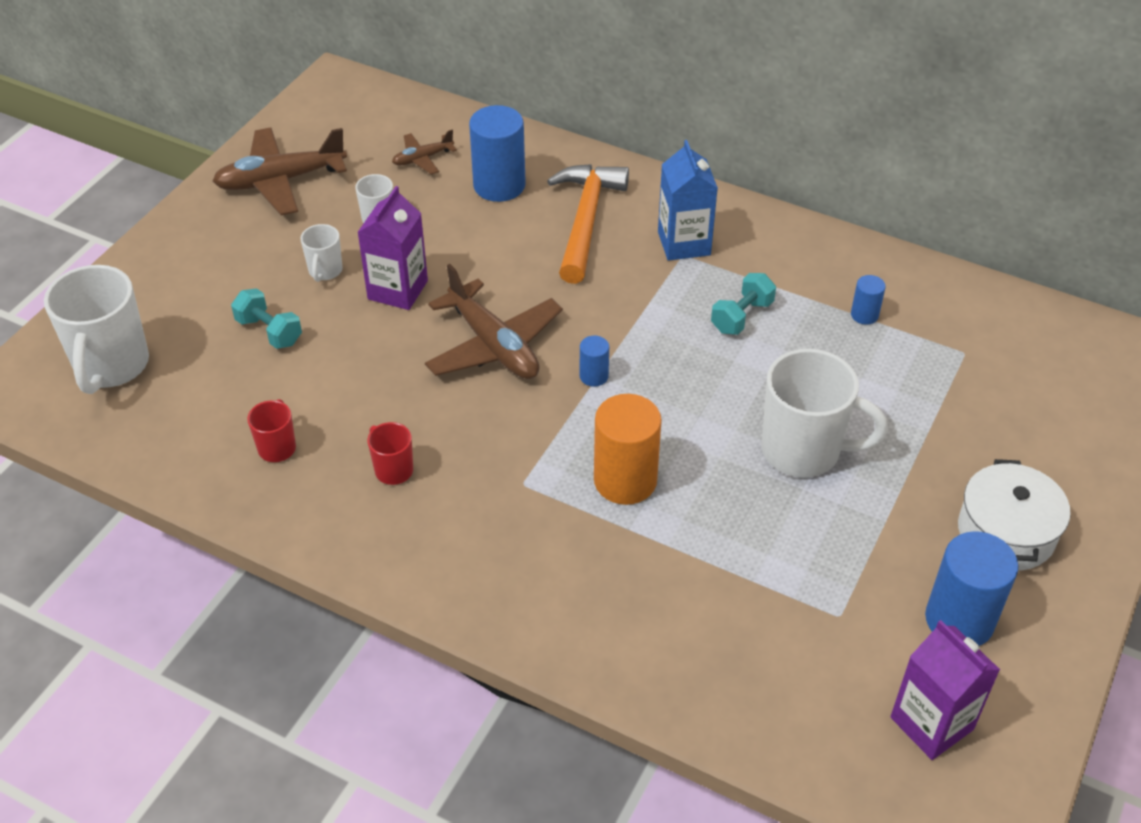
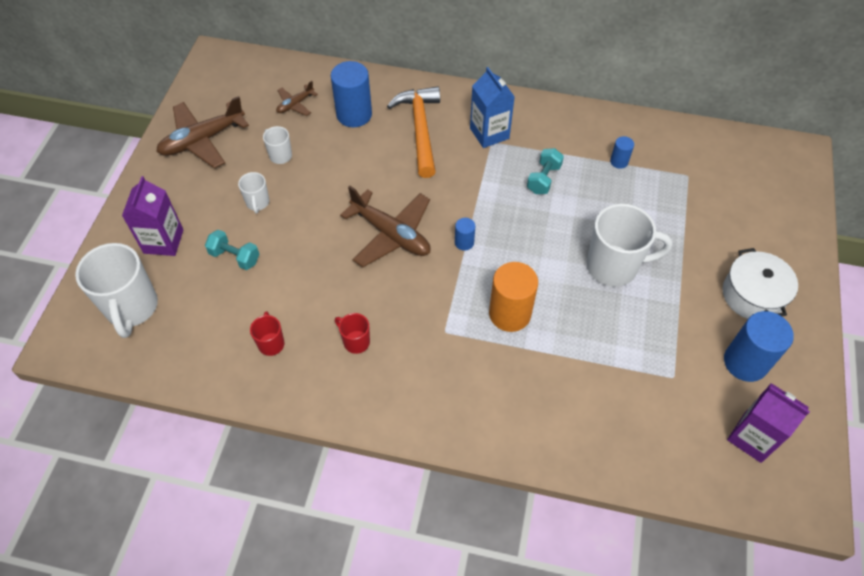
camera: 15 degrees left, 10 degrees up
purple carton [357,186,428,310] -> purple carton moved to [122,176,183,256]

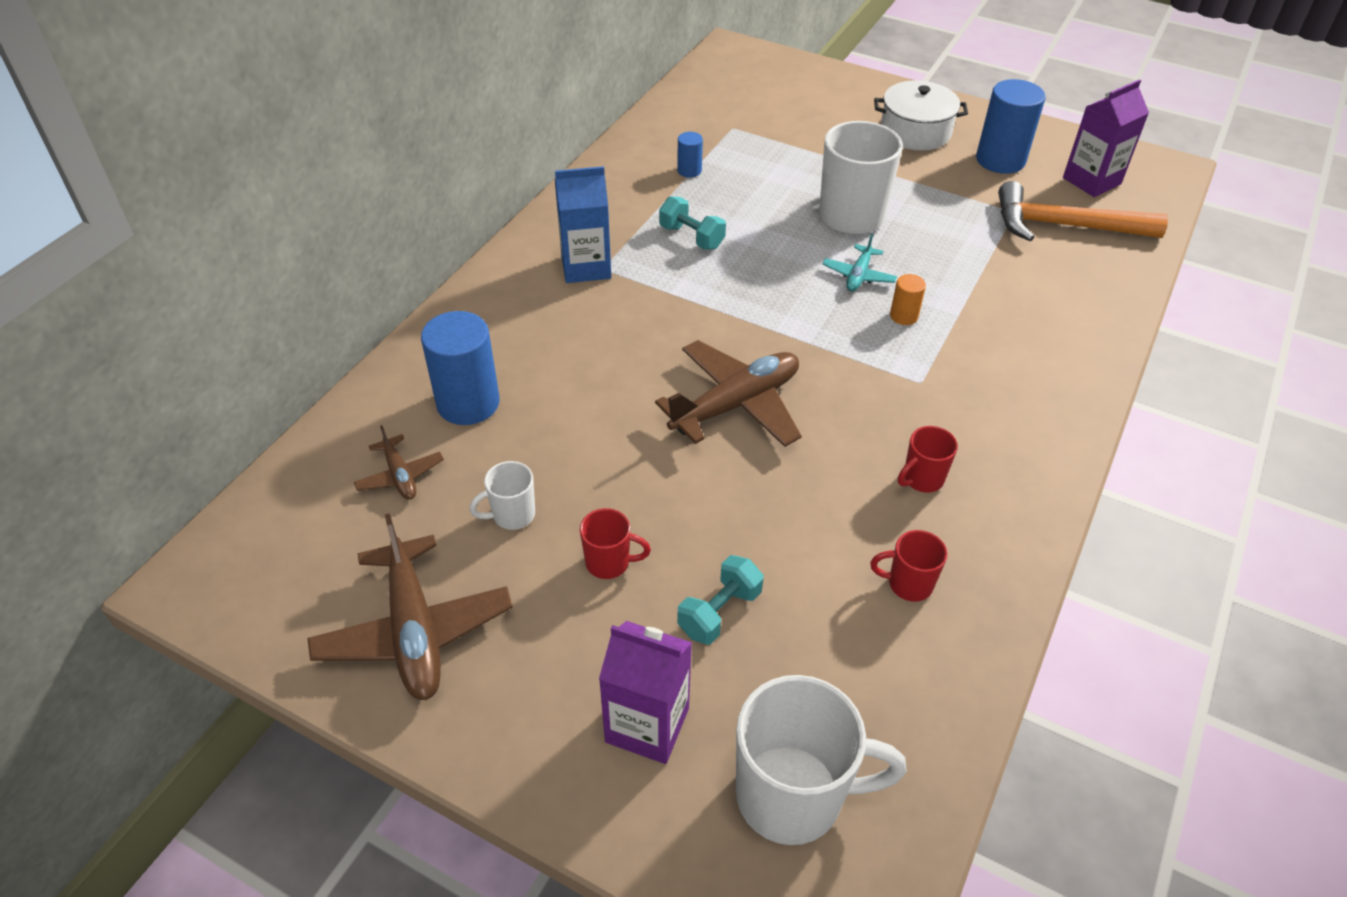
camera: 75 degrees left, 10 degrees down
white mug [238,172,269,214] -> red mug [580,508,651,579]
orange hammer [387,86,440,178] -> orange hammer moved to [998,181,1168,241]
blue cylinder [455,218,475,251] -> none
orange cylinder [489,262,538,332] -> orange cylinder [890,274,926,325], size x0.49
none -> turquoise plane [823,234,897,291]

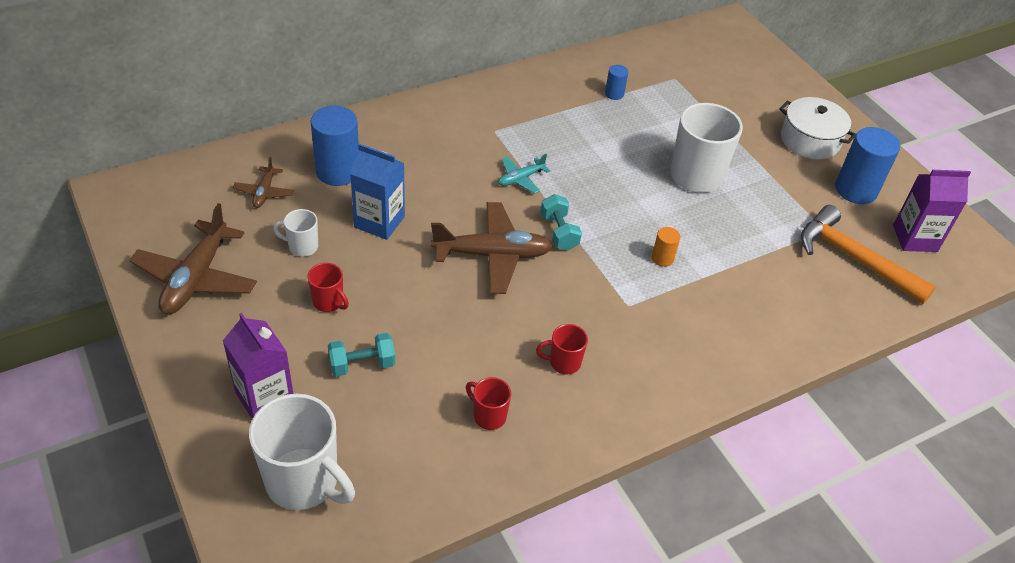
camera: 30 degrees right, 0 degrees up
blue carton [555,166,611,283] -> blue carton moved to [350,144,405,240]
turquoise dumbbell [659,196,726,250] -> turquoise dumbbell moved to [541,194,582,251]
turquoise plane [823,234,897,291] -> turquoise plane moved to [499,154,550,194]

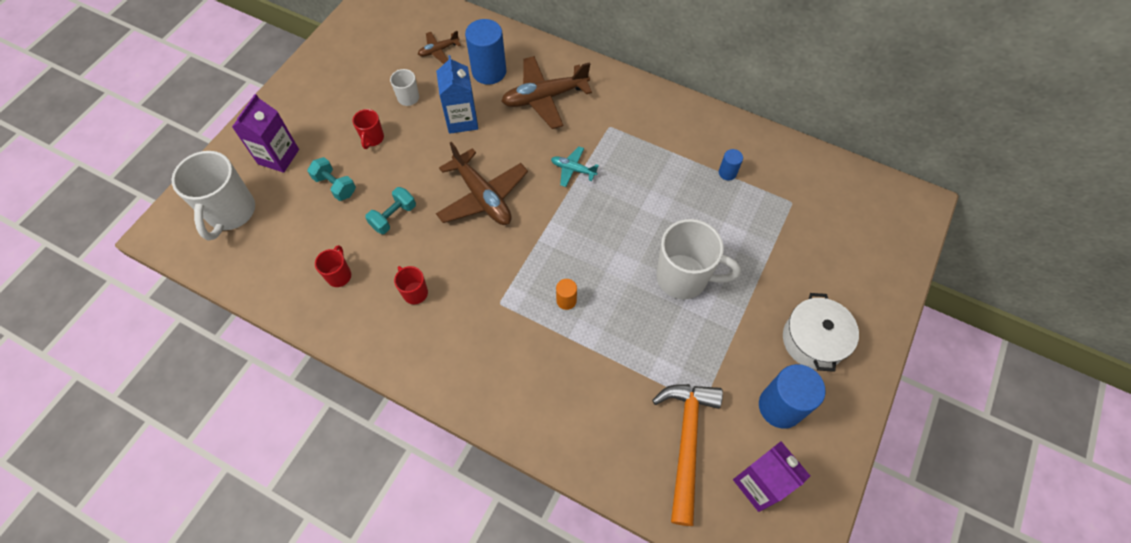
camera: 60 degrees right, 15 degrees up
brown plane [129,203,257,314] -> brown plane moved to [501,56,592,129]
turquoise dumbbell [541,194,582,251] -> turquoise dumbbell moved to [365,187,416,234]

